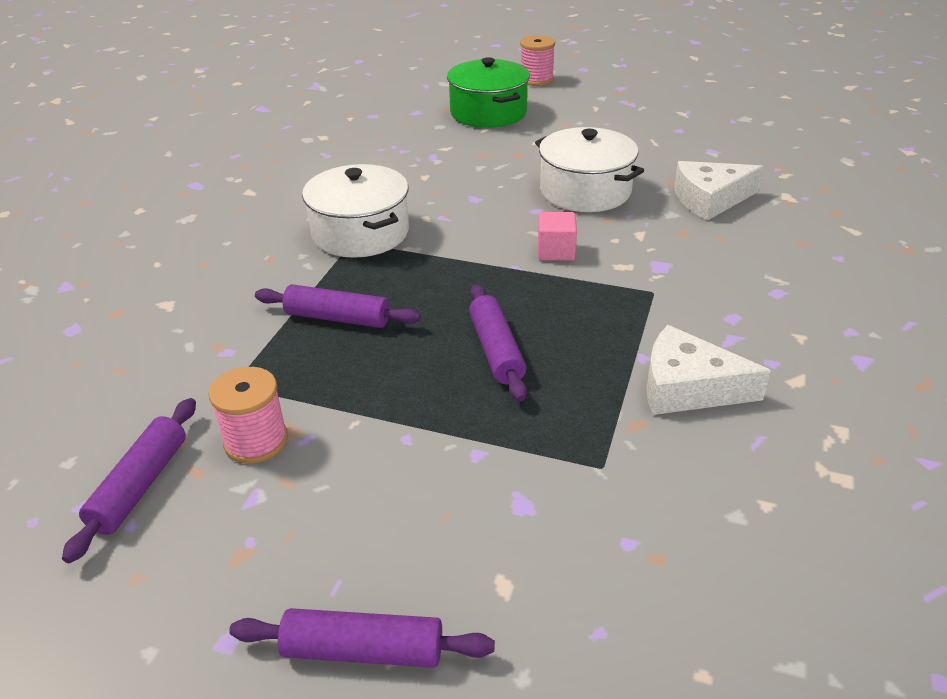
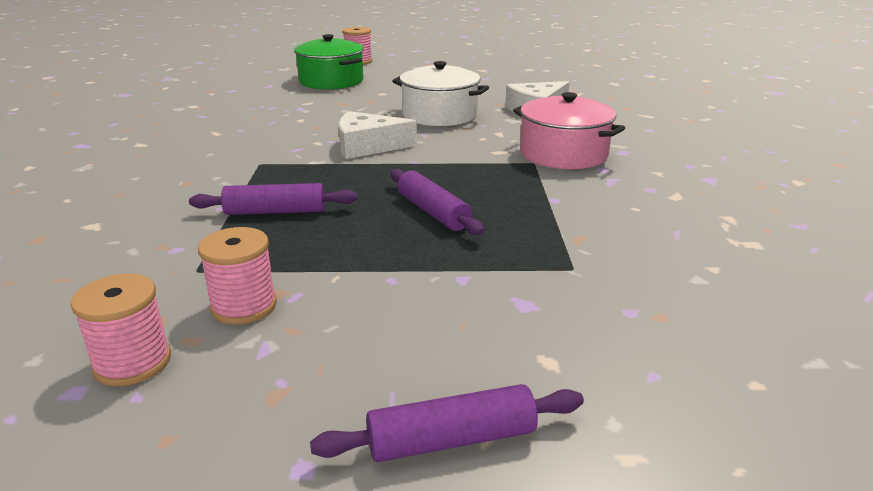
camera: 20 degrees left, 10 degrees down
purple rolling pin [62,398,196,563] -> pink spool [71,274,171,386]
white pot [302,164,409,258] -> none
pink cube [538,212,577,261] -> none
white cheese [647,325,771,415] -> white cheese moved to [338,111,417,159]
none -> pink pot [513,92,625,169]

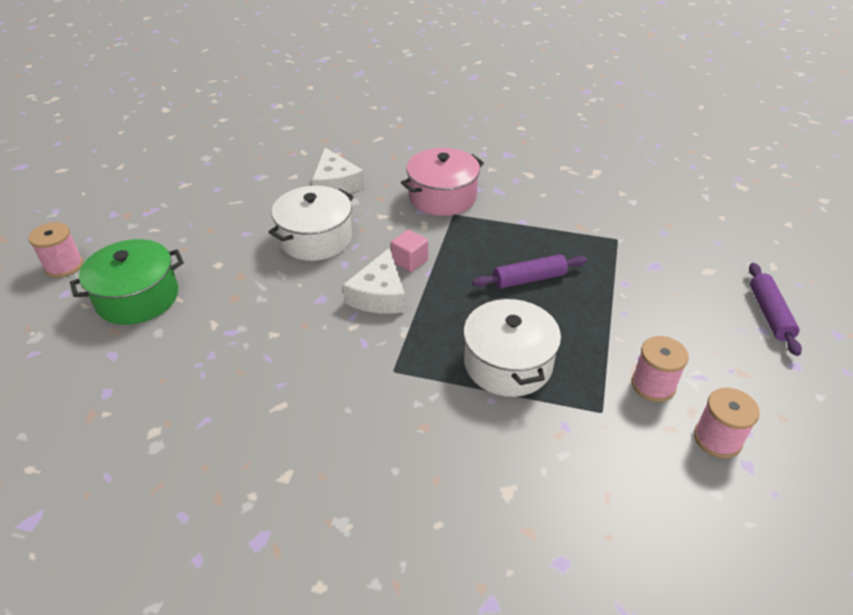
camera: 75 degrees left, 15 degrees up
purple rolling pin [189,183,357,215] -> white pot [463,297,561,397]
none -> pink cube [391,230,428,272]

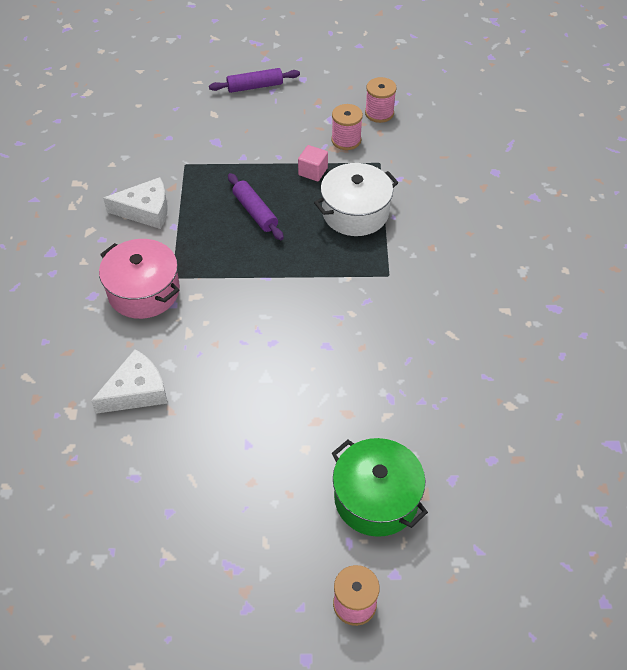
camera: 105 degrees left, 10 degrees up
white pot [269,186,354,261] -> none
white cheese [343,248,405,314] -> white cheese moved to [103,177,168,229]
pink cube [391,230,428,272] -> pink cube moved to [298,145,328,181]

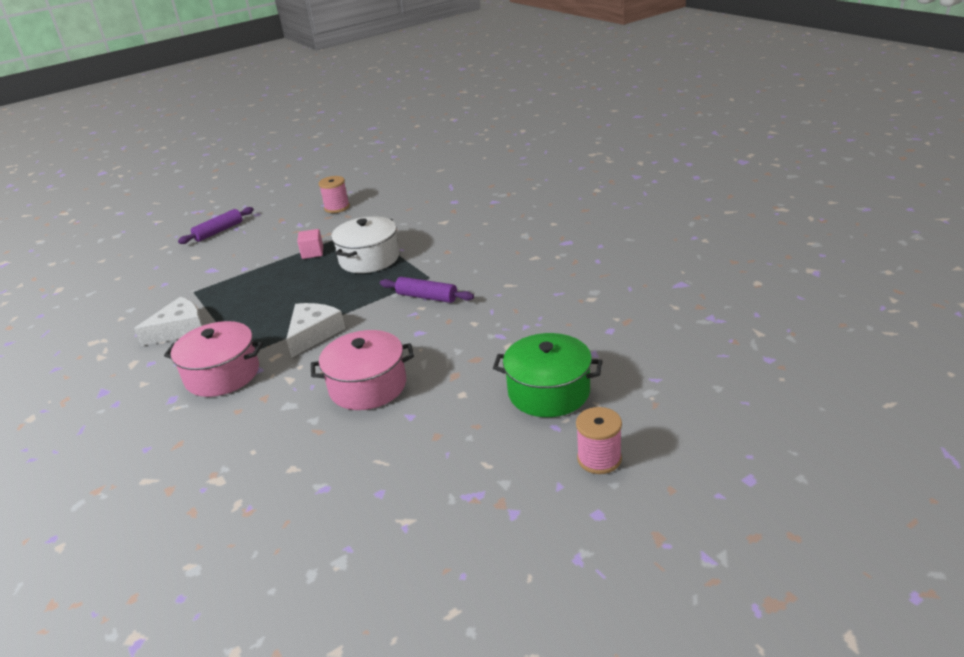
camera: 30 degrees left, 20 degrees down
white cheese [91,349,168,414] -> white cheese moved to [286,303,345,358]
purple rolling pin [228,173,284,240] -> purple rolling pin moved to [380,277,474,303]
pink spool [331,104,363,150] -> none
none -> pink pot [311,330,414,410]

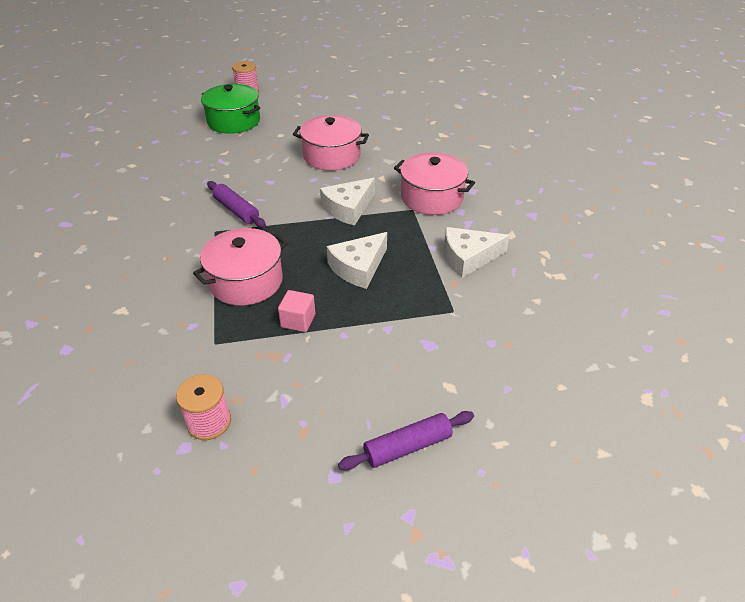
camera: 160 degrees left, 10 degrees up
white pot [331,216,399,273] -> pink pot [193,228,288,306]
none -> white cheese [327,232,387,289]

